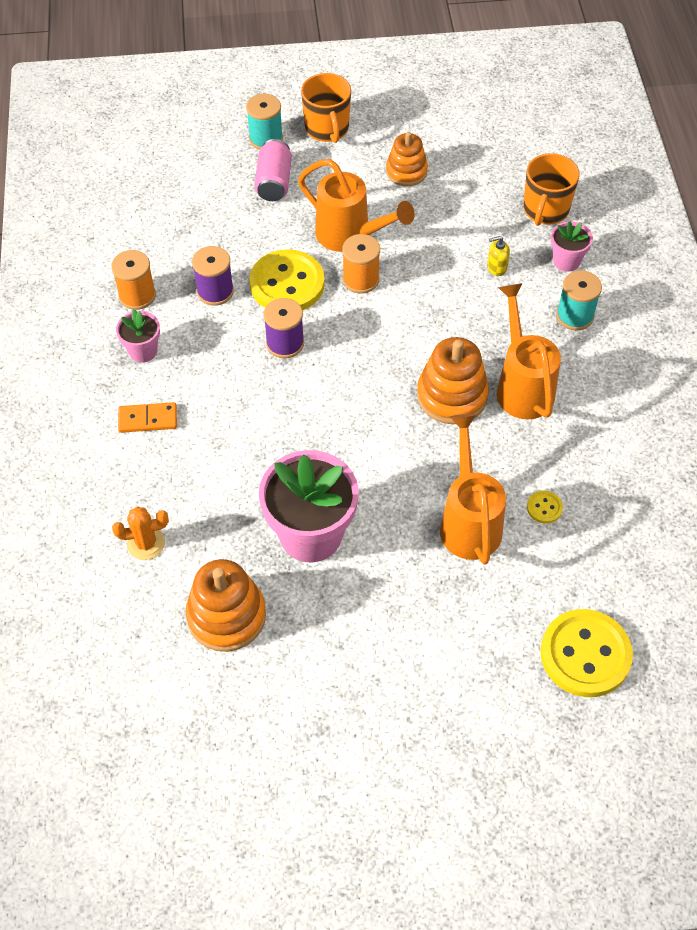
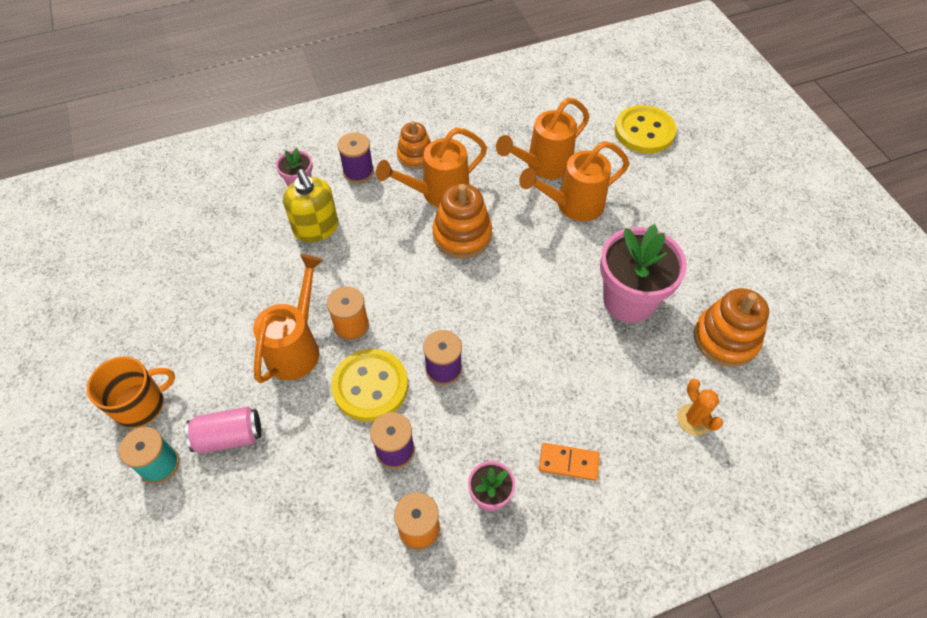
camera: 105 degrees left, 0 degrees up
orange domino [118,402,177,433] -> orange domino turned 60 degrees counterclockwise [539,443,600,481]
orange stacking toy [386,132,428,186] -> orange stacking toy moved to [397,121,431,169]
yellow soap dispenser [487,236,510,276] -> yellow soap dispenser [283,169,338,243], size x2.15
orange mug [523,153,580,226] -> none
yellow button [527,491,563,524] -> orange watering can [496,98,589,179]
turquoise spool [556,270,602,330] -> purple spool [338,132,374,183]

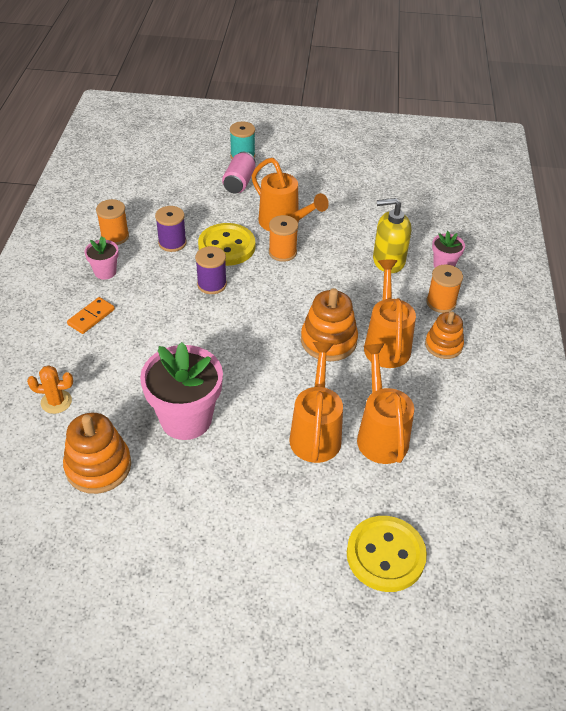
camera: 115 degrees right, 10 degrees down
orange mug [87,357,175,428] -> none
purple spool [338,132,374,183] -> orange spool [426,264,463,313]

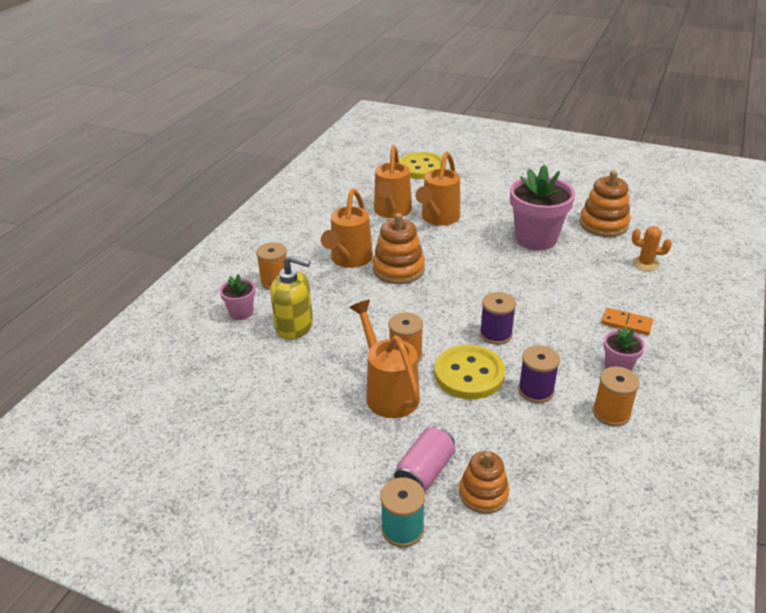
camera: 160 degrees left, 10 degrees down
orange domino [67,297,115,334] -> orange domino turned 60 degrees clockwise [601,308,653,335]
orange stacking toy [425,312,464,359] -> orange stacking toy moved to [459,451,509,514]

